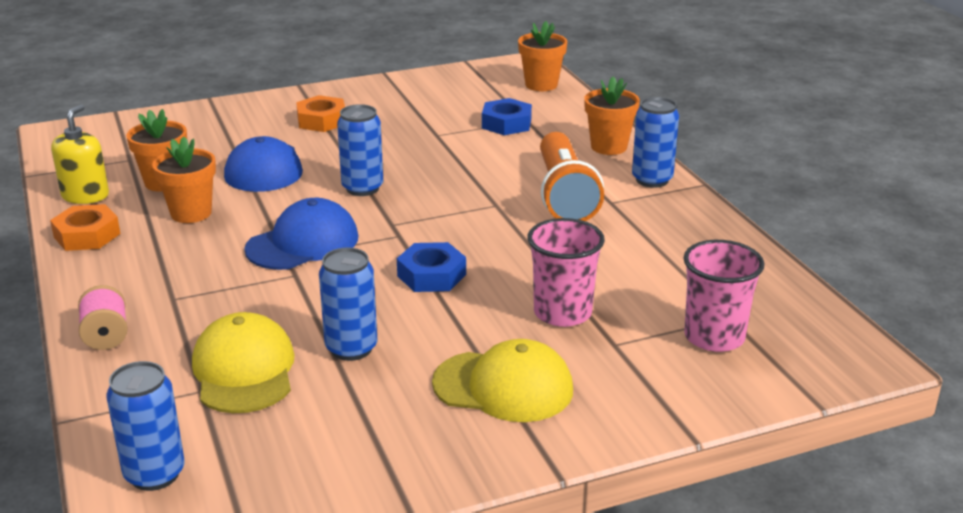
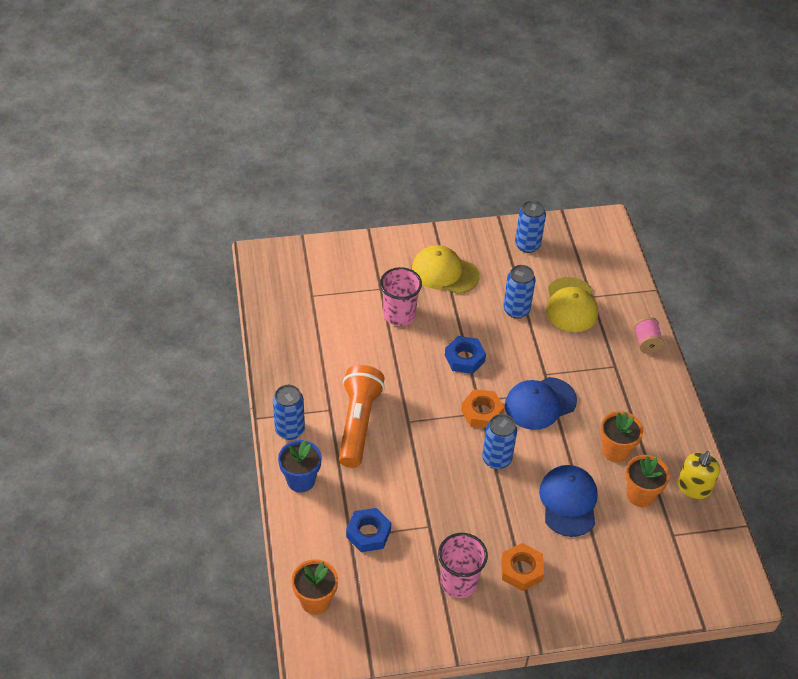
camera: 170 degrees left, 20 degrees up
orange nut [50,204,120,251] -> orange nut moved to [461,389,504,428]
blue can [106,361,185,491] -> blue can moved to [515,200,546,253]
orange flower pot [584,77,640,155] -> blue flower pot [278,440,322,493]
pink cup [683,240,765,352] -> pink cup moved to [438,533,488,598]

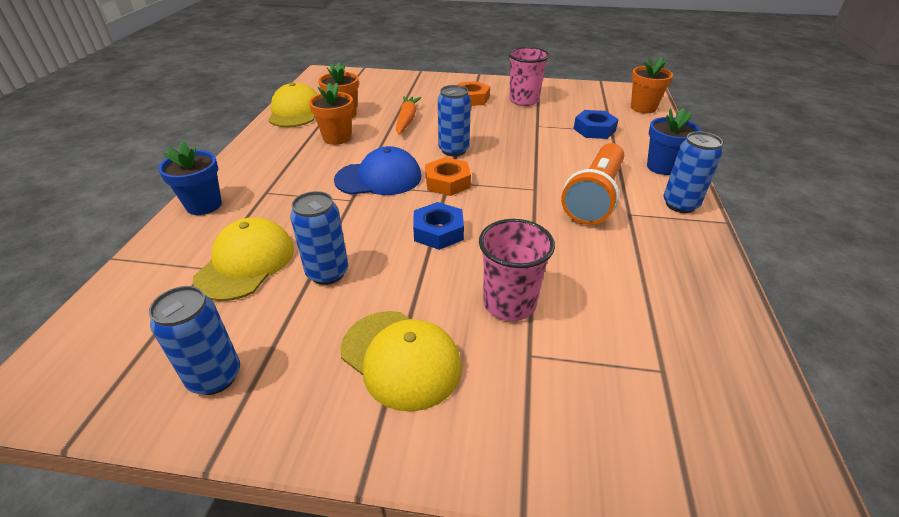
camera: 160 degrees left, 10 degrees down
blue cap [539,465,598,537] -> orange carrot [396,96,421,135]
pink spool [634,317,664,353] -> blue flower pot [158,141,222,215]
yellow soap dispenser [678,451,720,499] -> yellow cap [268,82,318,127]

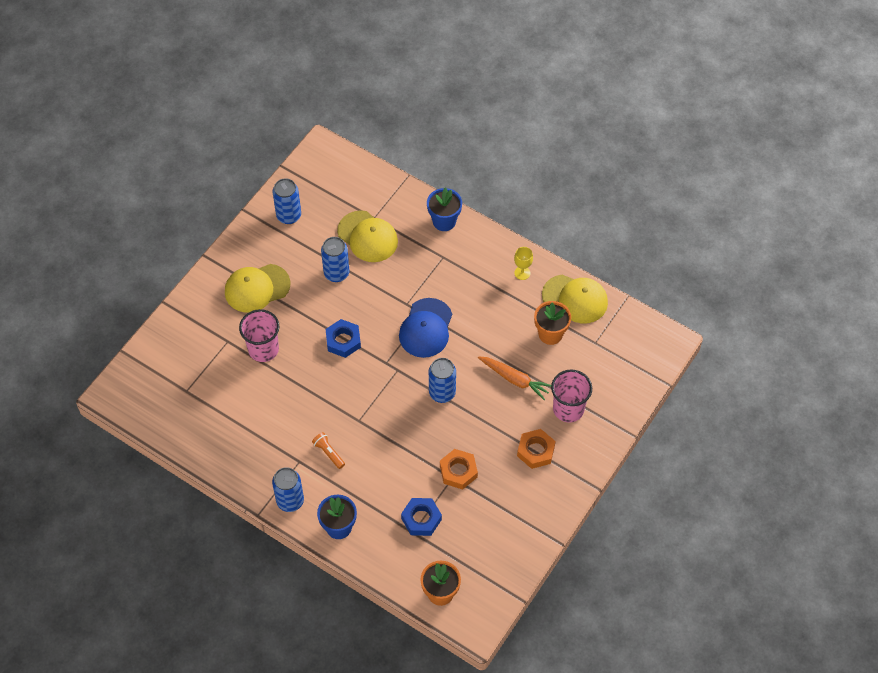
camera: 115 degrees right, 20 degrees up
orange flower pot [309,83,353,145] -> none
orange nut [425,157,471,196] -> orange nut moved to [440,449,478,490]
pink cup [508,47,549,106] -> pink cup moved to [551,369,592,423]
orange flashlight [561,143,624,225] -> orange flashlight [312,432,345,469], size x0.42
none -> yellow goblet [514,247,533,280]

